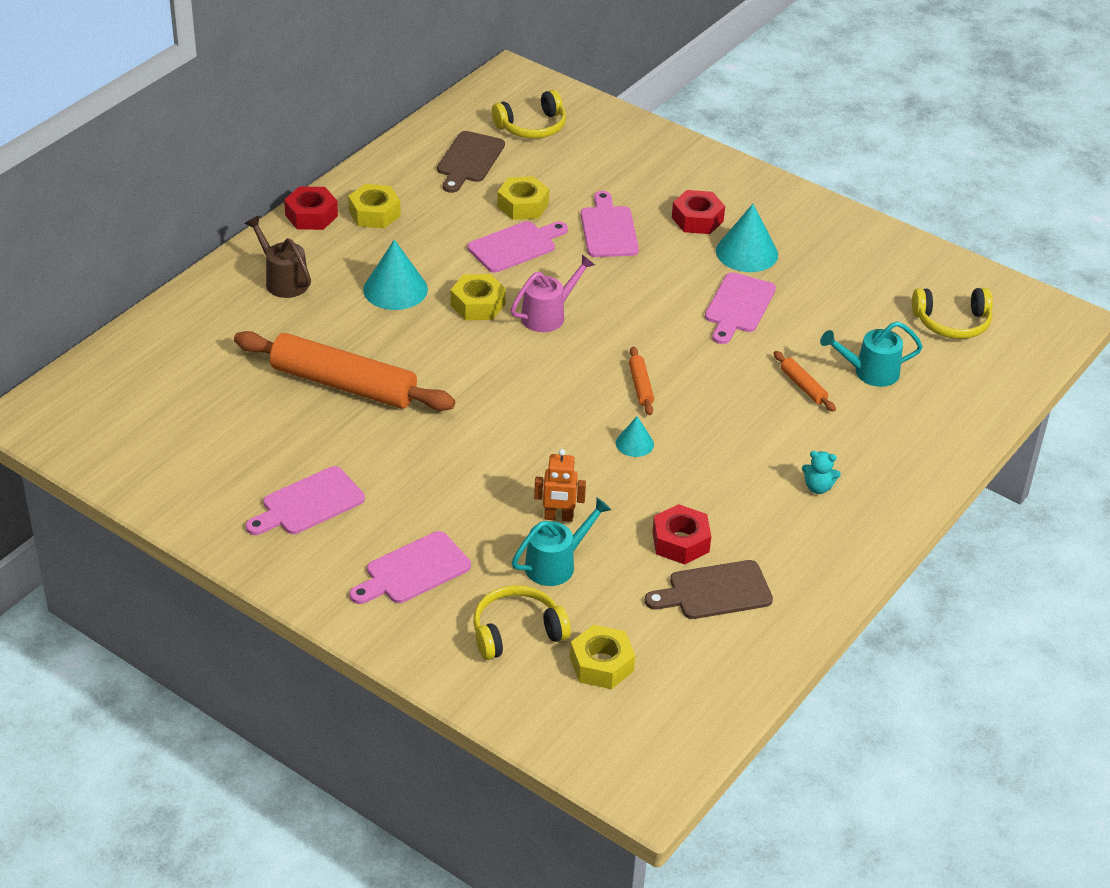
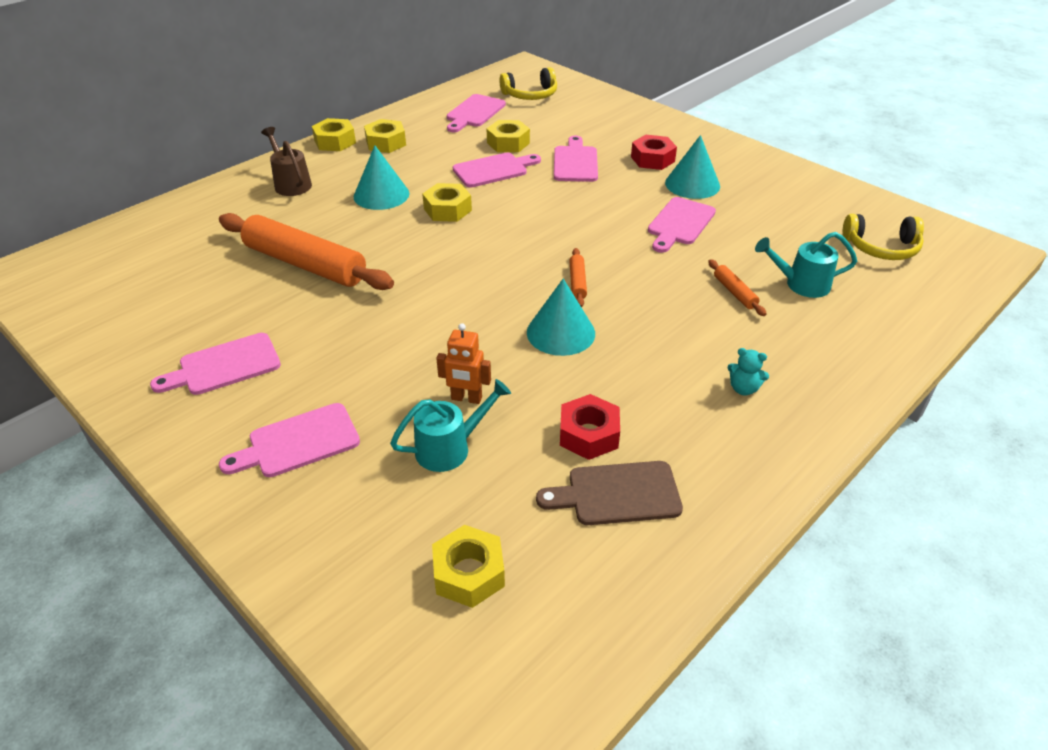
camera: 10 degrees right, 0 degrees up
red nut [284,187,338,230] -> yellow nut [312,118,356,151]
brown cutting board [437,131,505,193] -> pink cutting board [447,94,506,132]
yellow headphones [473,585,571,660] -> none
pink watering can [511,255,595,332] -> none
turquoise cone [616,416,654,457] -> turquoise cone [527,279,595,356], size x1.81

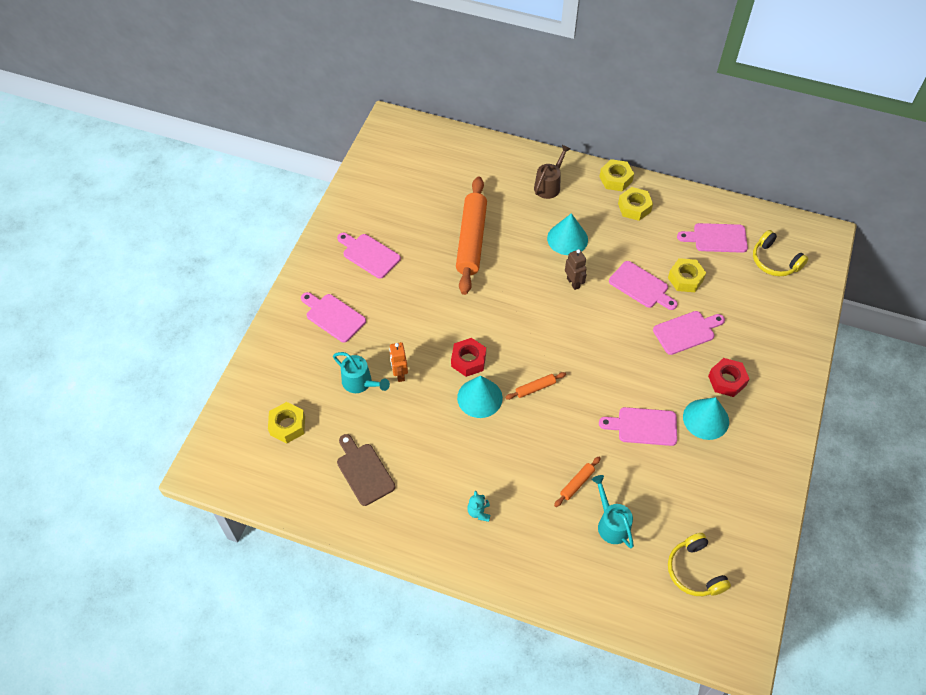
camera: 65 degrees right, 15 degrees up
yellow nut [422,183,472,222] -> brown robot [565,249,587,290]
red nut [560,394,620,460] -> red nut moved to [451,338,486,377]

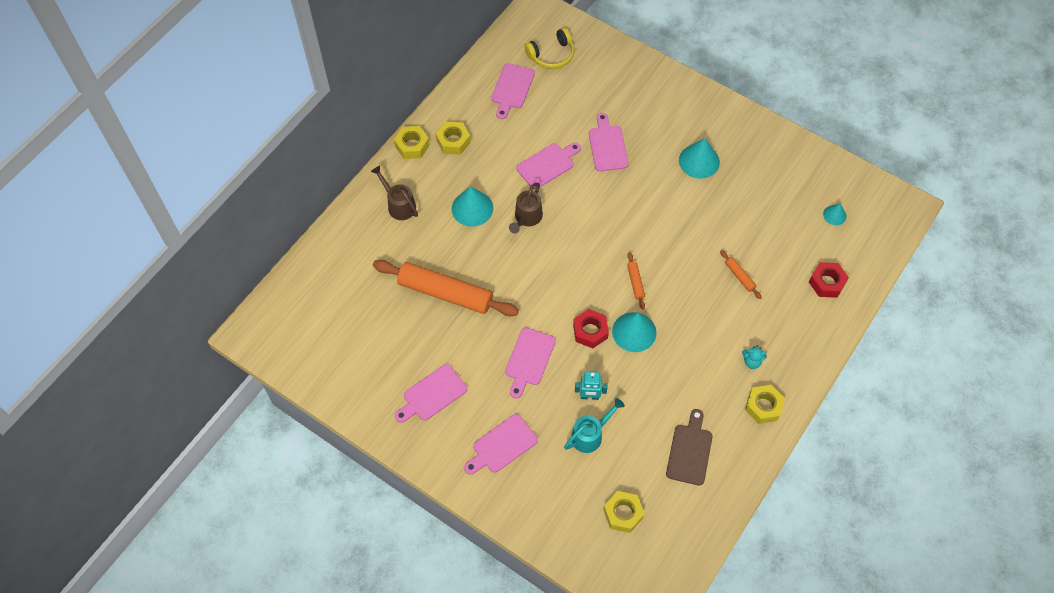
camera: 75 degrees left, 5 degrees up
brown cutting board [337,434,395,506] -> brown cutting board turned 120 degrees clockwise [666,409,713,485]
orange robot [389,342,408,382] -> turquoise robot [575,371,608,400]
brown robot [565,249,587,290] -> brown watering can [509,182,543,234]
turquoise watering can [592,475,634,548] -> none
pink cutting board [599,407,677,446] -> pink cutting board moved to [505,328,556,398]
yellow nut [668,258,706,292] -> yellow nut moved to [745,385,785,424]
yellow headphones [668,533,731,596] -> turquoise cone [823,204,847,225]
red nut [708,358,749,397] -> red nut moved to [809,262,849,298]

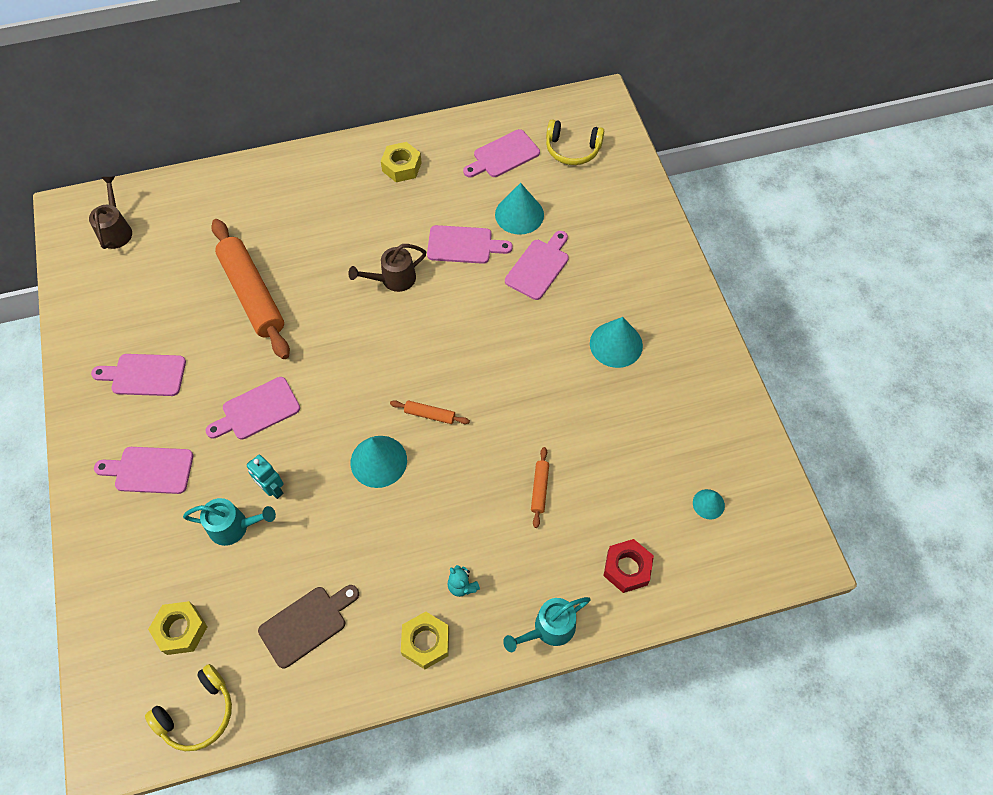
camera: 40 degrees right, 0 degrees up
brown watering can [371,166,418,220] -> brown watering can moved to [89,177,132,249]
yellow nut [394,126,430,159] -> none
turquoise cone [452,186,493,227] -> turquoise cone moved to [495,183,544,235]
red nut [573,309,609,348] -> none
orange rolling pin [627,252,645,310] -> orange rolling pin turned 75 degrees clockwise [390,400,470,424]
none -> yellow headphones [145,664,232,751]
none -> turquoise watering can [503,597,590,652]

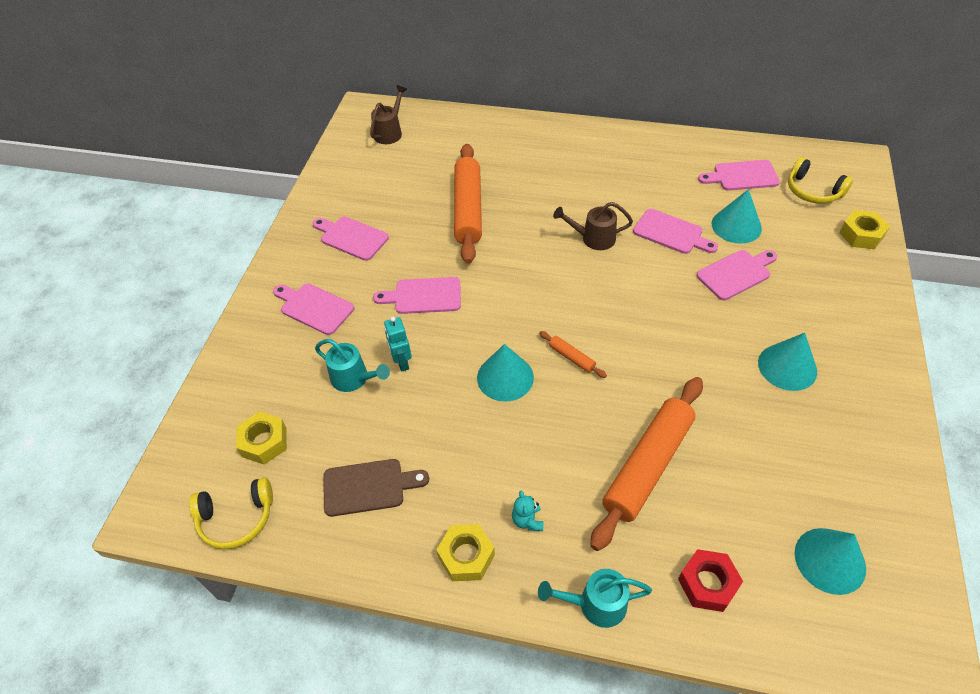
camera: 30 degrees right, 10 degrees down
yellow nut [381,142,422,182] -> yellow nut moved to [839,210,890,249]
orange rolling pin [531,447,549,528] -> orange rolling pin [590,377,703,551], size x2.39
turquoise cone [693,489,725,519] -> turquoise cone [795,528,866,595], size x1.81

